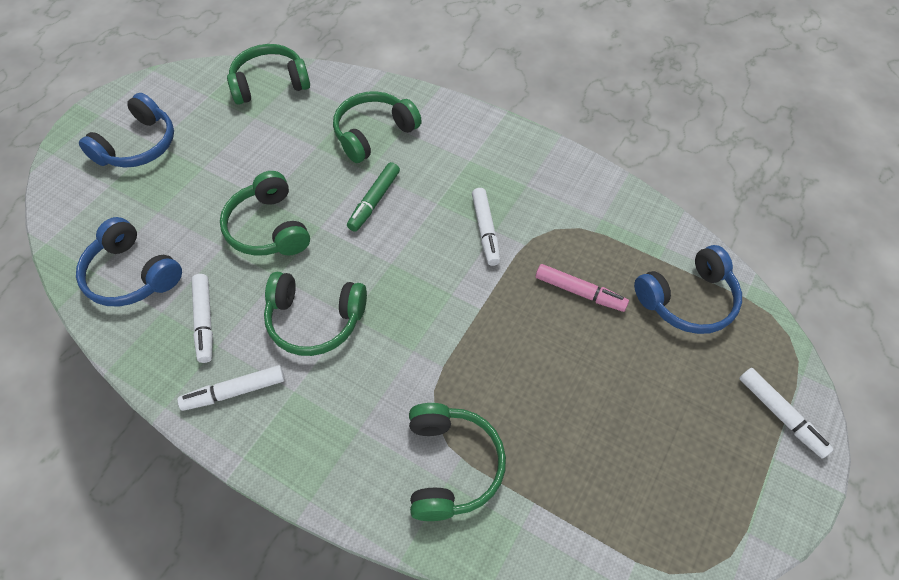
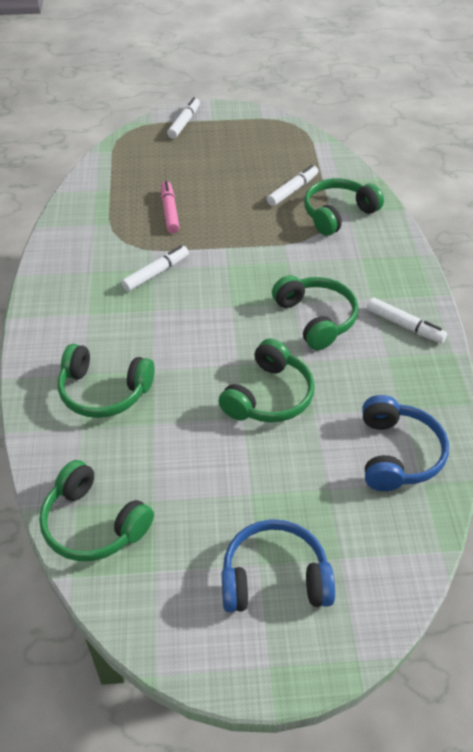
camera: 125 degrees left, 10 degrees down
white marker [192,274,213,363] -> white marker moved to [267,165,318,206]
green marker [347,162,400,232] -> none
blue headphones [634,245,742,334] -> none

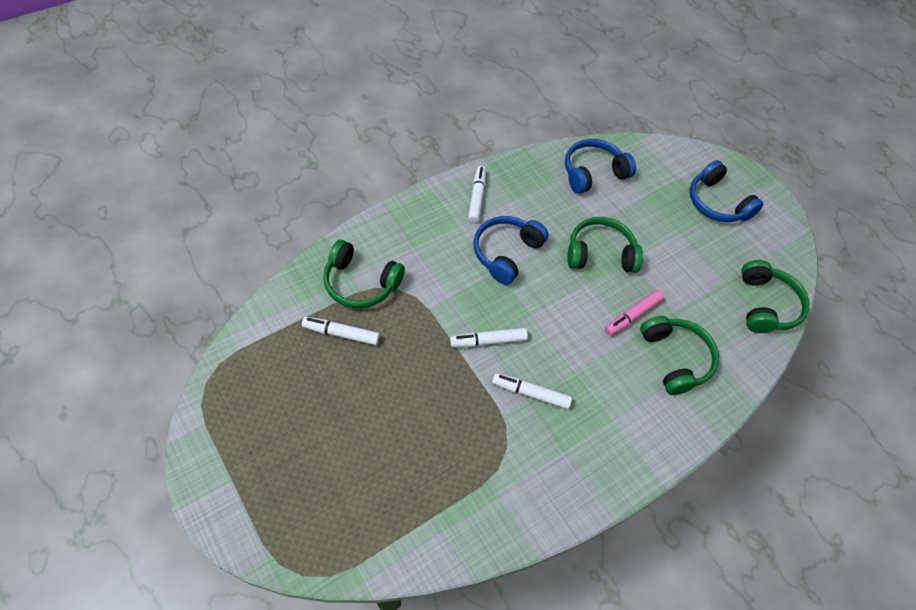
camera: 125 degrees left, 10 degrees up
pink marker [161,181,180,233] -> pink marker moved to [605,290,664,336]
white marker [167,97,200,139] -> white marker moved to [450,328,528,347]
green headphones [272,275,359,350] -> blue headphones [473,216,548,285]

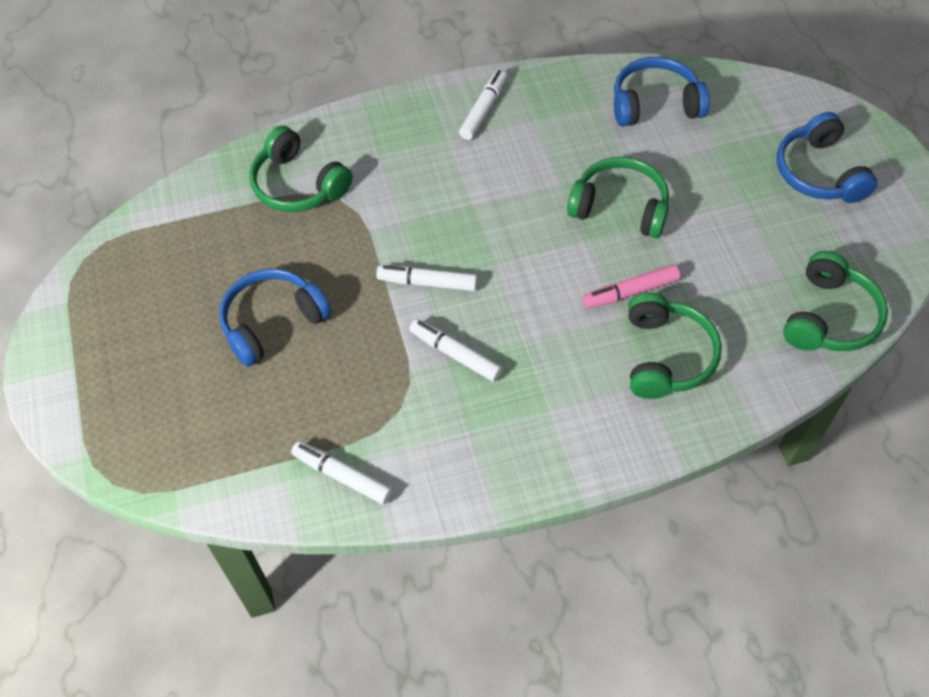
camera: 25 degrees right, 0 degrees up
white marker [302,317,380,345] -> white marker moved to [291,441,393,505]
blue headphones [473,216,548,285] -> blue headphones moved to [219,269,332,367]

